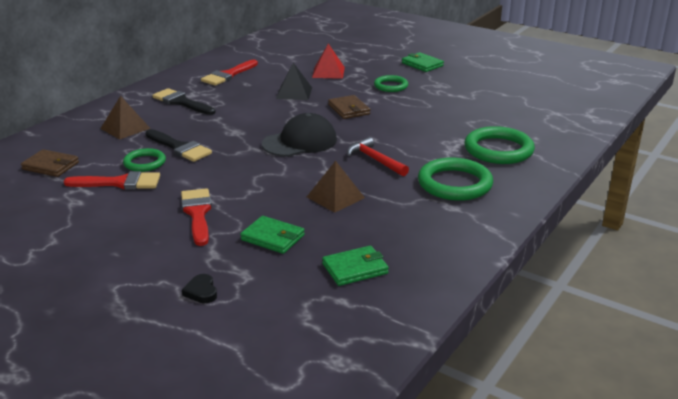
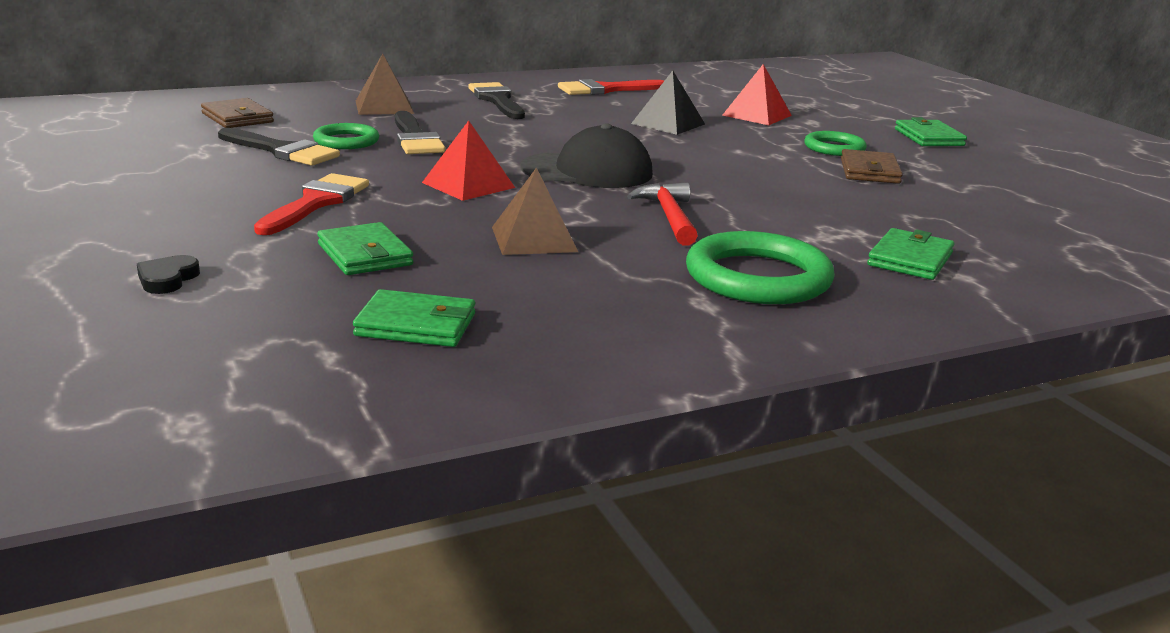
camera: 30 degrees right, 5 degrees down
red brush [64,171,160,190] -> black brush [218,128,340,166]
brown wallet [328,95,370,119] -> brown wallet moved to [841,149,903,184]
green ring [464,126,535,164] -> green wallet [867,228,955,280]
none -> red pyramid [422,120,515,201]

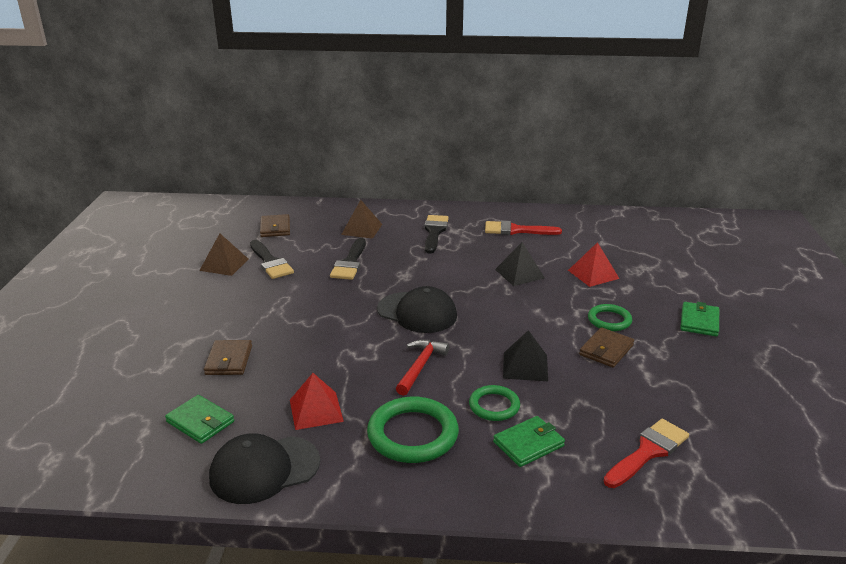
camera: 30 degrees right, 5 degrees up
black heart [137,255,200,294] -> none
red brush [254,173,369,235] -> red brush moved to [604,419,689,488]
green ring [313,123,379,149] -> green ring moved to [469,385,520,421]
green wallet [317,222,413,275] -> brown wallet [204,340,252,375]
red pyramid [422,120,515,201] -> red pyramid moved to [290,373,344,430]
brown pyramid [492,167,578,255] -> brown pyramid moved to [199,233,248,276]
none -> black cap [209,433,320,504]
none -> black pyramid [503,330,548,381]

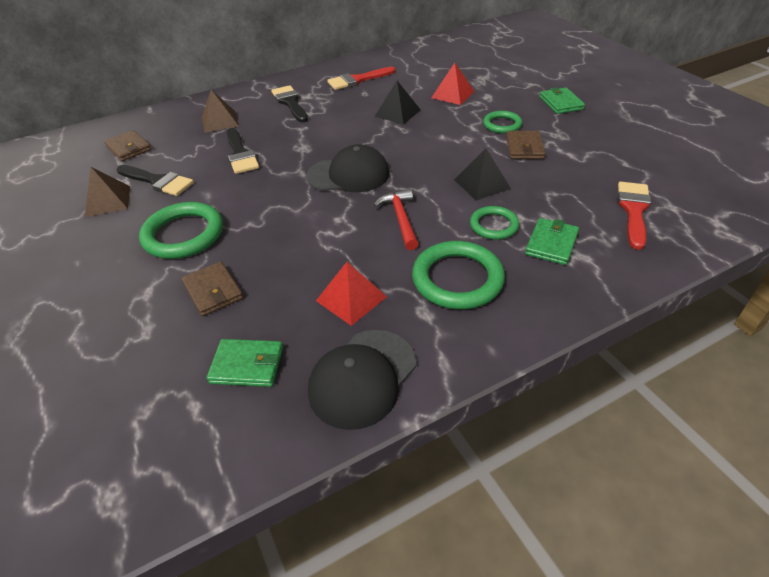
camera: 30 degrees left, 15 degrees up
none -> green ring [139,202,223,259]

